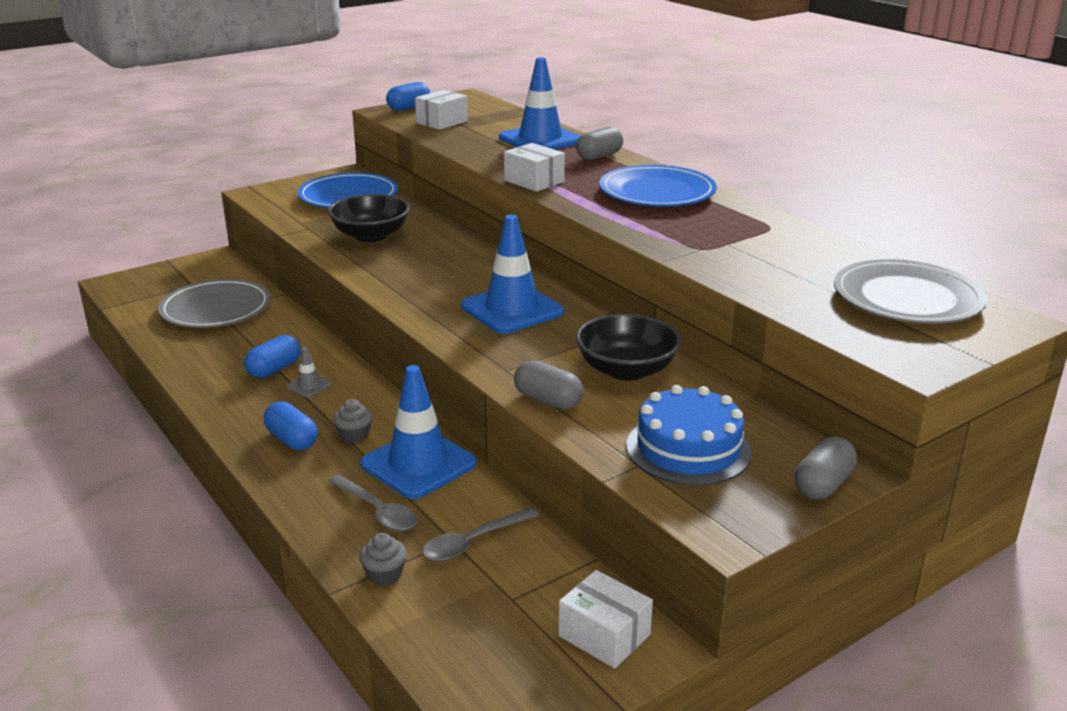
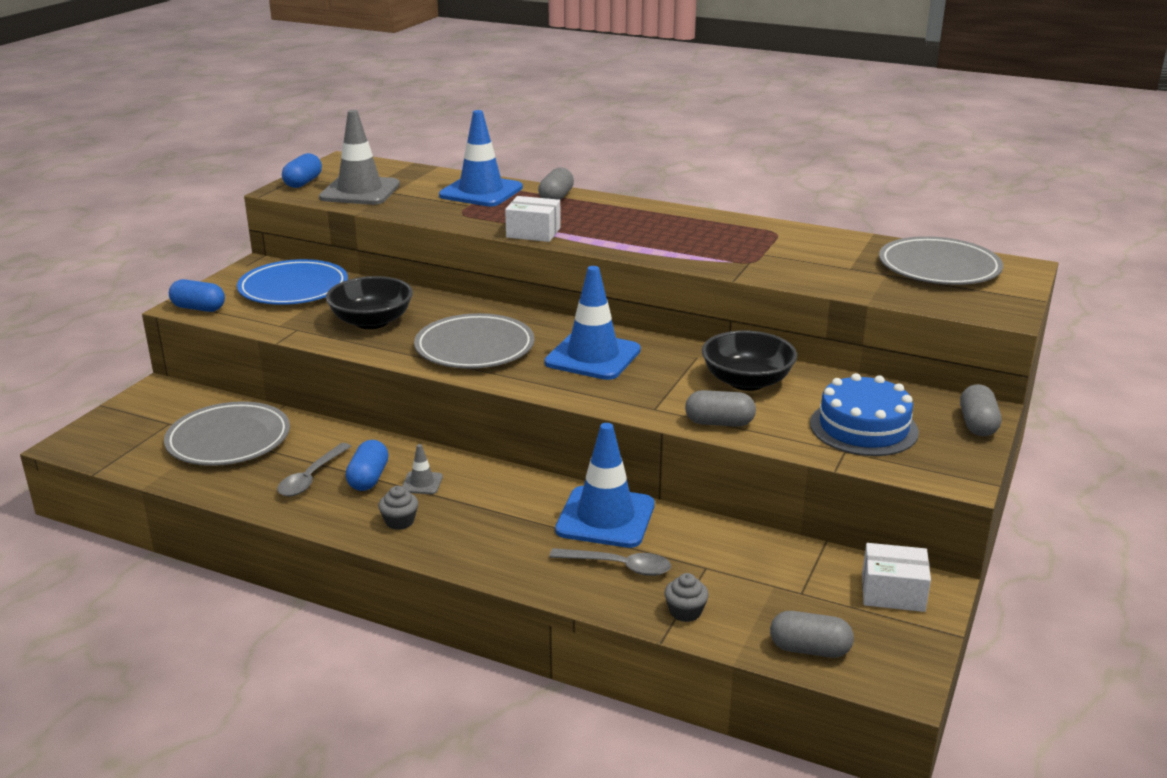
camera: 30 degrees left, 0 degrees up
blue capsule [264,401,318,450] -> blue capsule moved to [169,279,225,312]
grey cupcake [333,399,373,443] -> grey cupcake moved to [378,486,418,530]
white box [415,90,468,130] -> grey traffic cone [319,110,400,205]
grey spoon [422,507,539,561] -> grey spoon moved to [277,443,351,496]
blue plate [599,165,717,206] -> none
none -> grey plate [414,313,534,369]
none -> grey capsule [770,611,854,658]

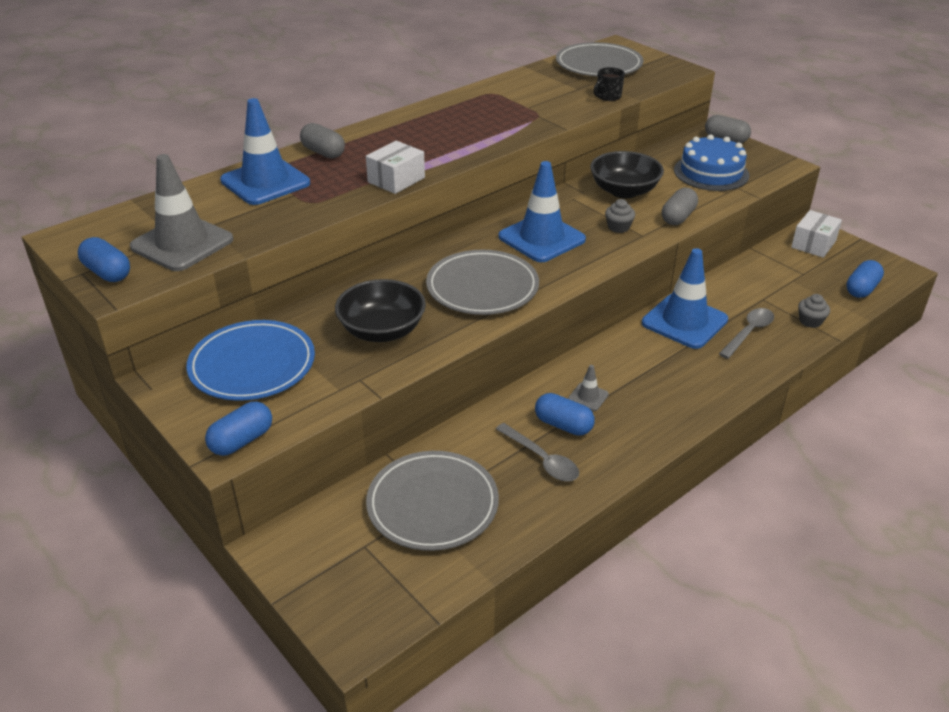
camera: 65 degrees left, 10 degrees up
grey cupcake [378,486,418,530] -> grey cupcake moved to [605,199,635,233]
grey capsule [770,611,854,658] -> blue capsule [846,260,884,298]
none -> black mug [593,67,625,101]

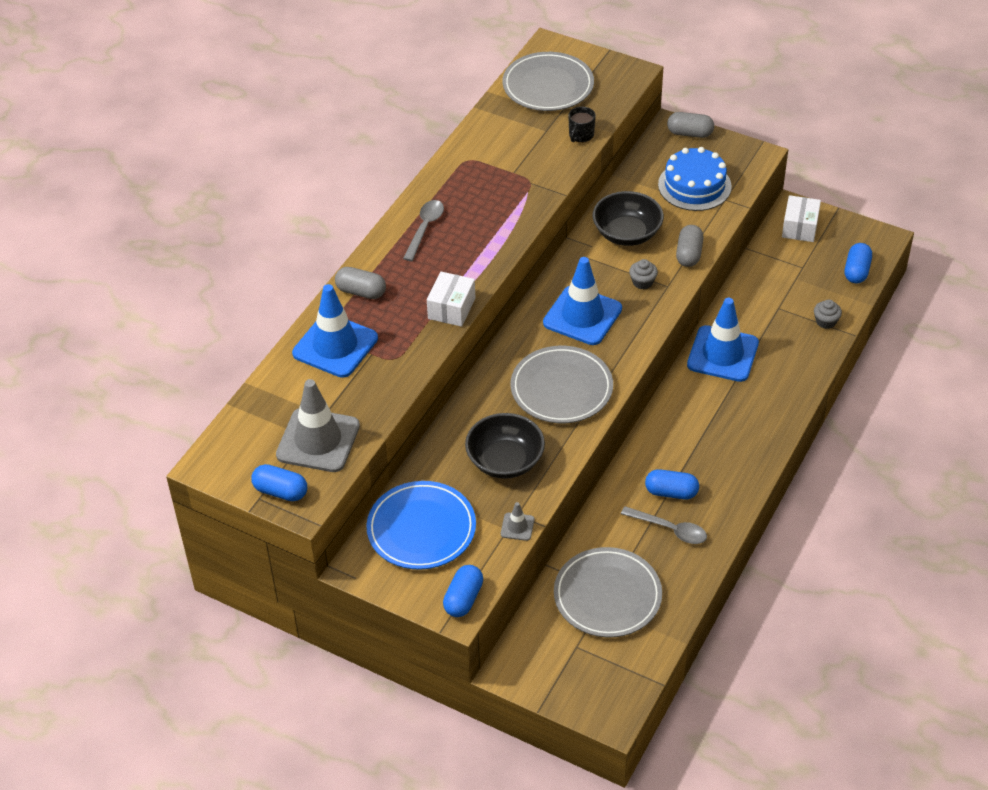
camera: 20 degrees left, 10 degrees up
grey traffic cone [568,365,609,411] -> grey traffic cone moved to [501,502,534,541]
grey spoon [719,308,774,359] -> grey spoon moved to [403,200,444,261]

